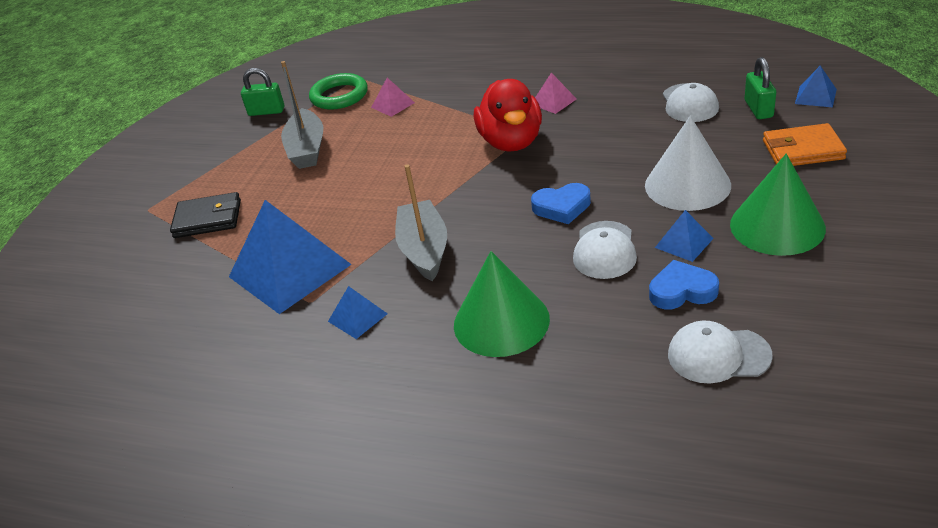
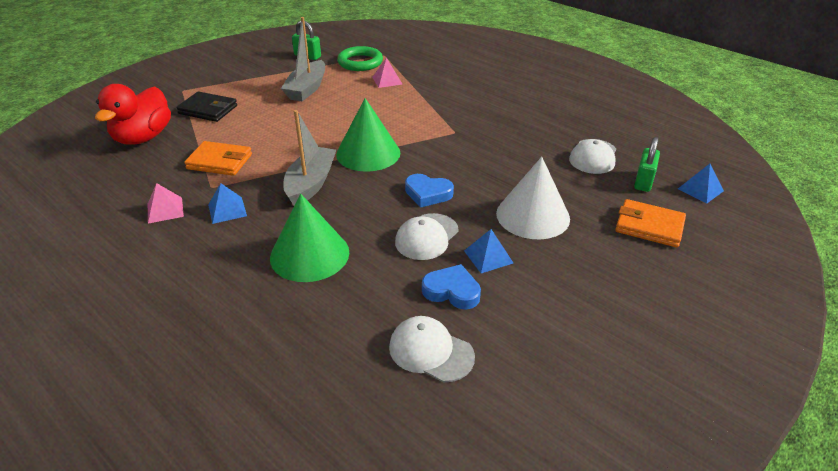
camera: 20 degrees right, 0 degrees up
blue pyramid [229,200,352,314] -> orange wallet [184,141,252,176]
red duck [474,79,542,152] -> red duck moved to [95,84,171,145]
pink pyramid [535,73,577,114] -> pink pyramid moved to [148,183,184,224]
green cone [730,154,826,256] -> green cone moved to [336,98,400,172]

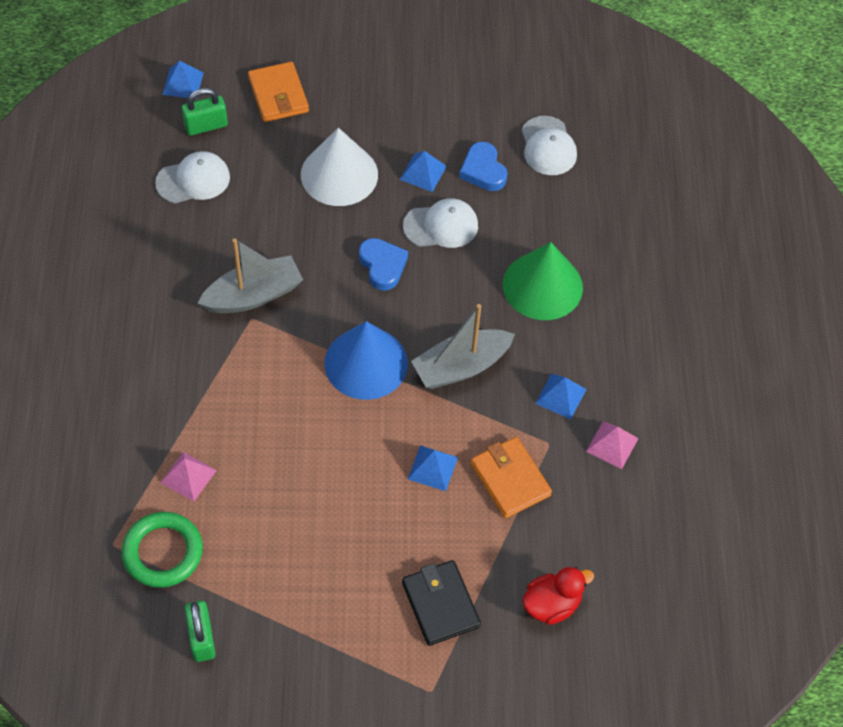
camera: 135 degrees left, 20 degrees up
red duck [95,84,171,145] -> red duck [522,567,594,625], size x0.61
grey boat [281,17,325,101] -> grey boat moved to [198,239,303,313]
green cone [336,98,400,172] -> blue cone [325,321,408,400]
none -> blue pyramid [408,445,458,491]

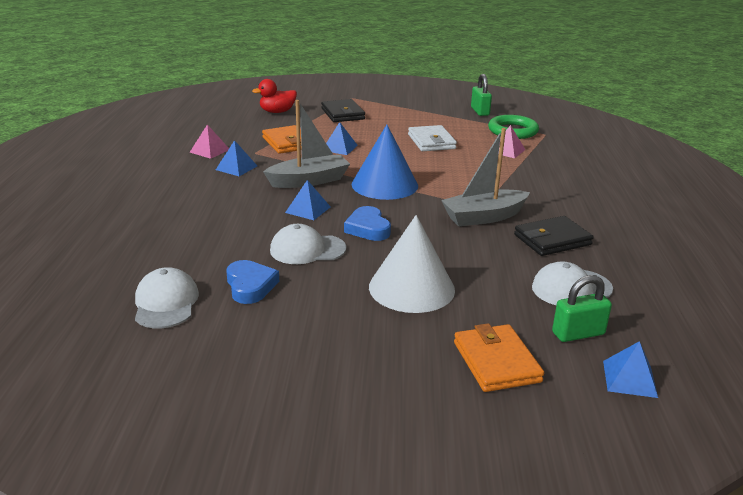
camera: 175 degrees left, 30 degrees down
blue pyramid [400,151,447,192] -> blue pyramid moved to [285,180,330,220]
green cone [503,242,583,320] -> none
none -> white wallet [408,125,457,151]
none -> black wallet [514,216,594,256]

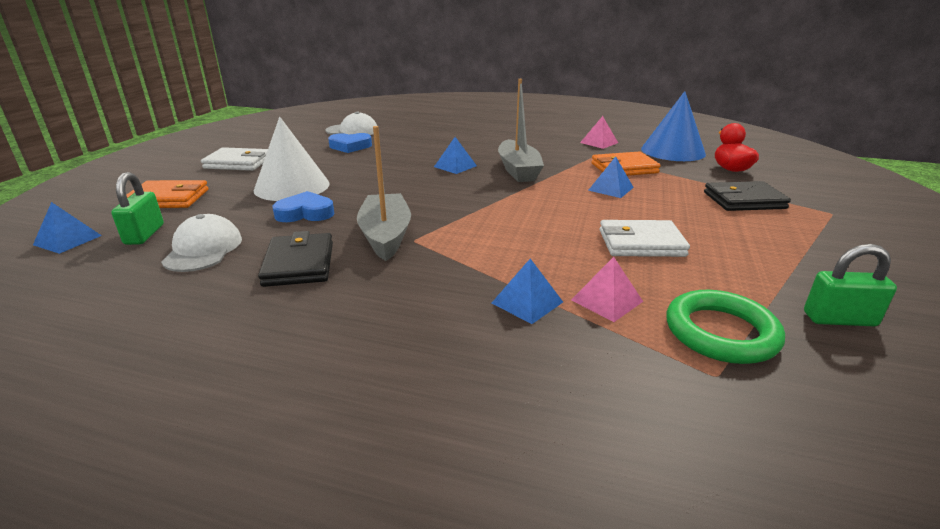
camera: 105 degrees right, 0 degrees up
blue pyramid [216,140,257,176] -> blue pyramid moved to [492,259,563,324]
white cap [270,224,347,264] -> none
blue heart [344,206,391,241] -> blue heart moved to [273,191,334,222]
blue cone [352,125,418,200] -> blue cone moved to [641,91,706,161]
none -> white wallet [201,147,268,171]

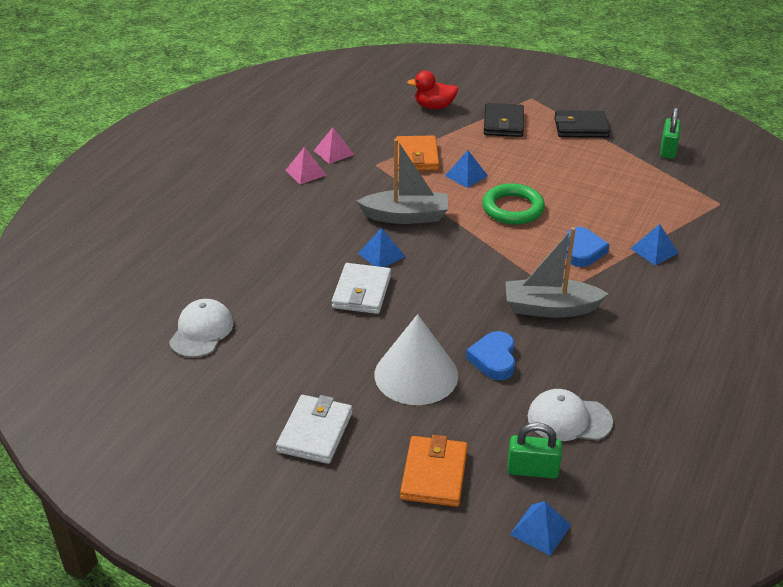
camera: 80 degrees left, 10 degrees up
black wallet [258,231,333,287] -> black wallet moved to [554,110,610,138]
blue heart [328,133,372,153] -> blue heart moved to [566,227,610,267]
pink pyramid [571,257,643,322] -> pink pyramid moved to [285,147,326,185]
white wallet [600,220,690,257] -> white wallet moved to [332,263,391,314]
blue cone [641,91,706,161] -> none
green ring [666,290,785,364] -> green ring moved to [482,183,545,225]

